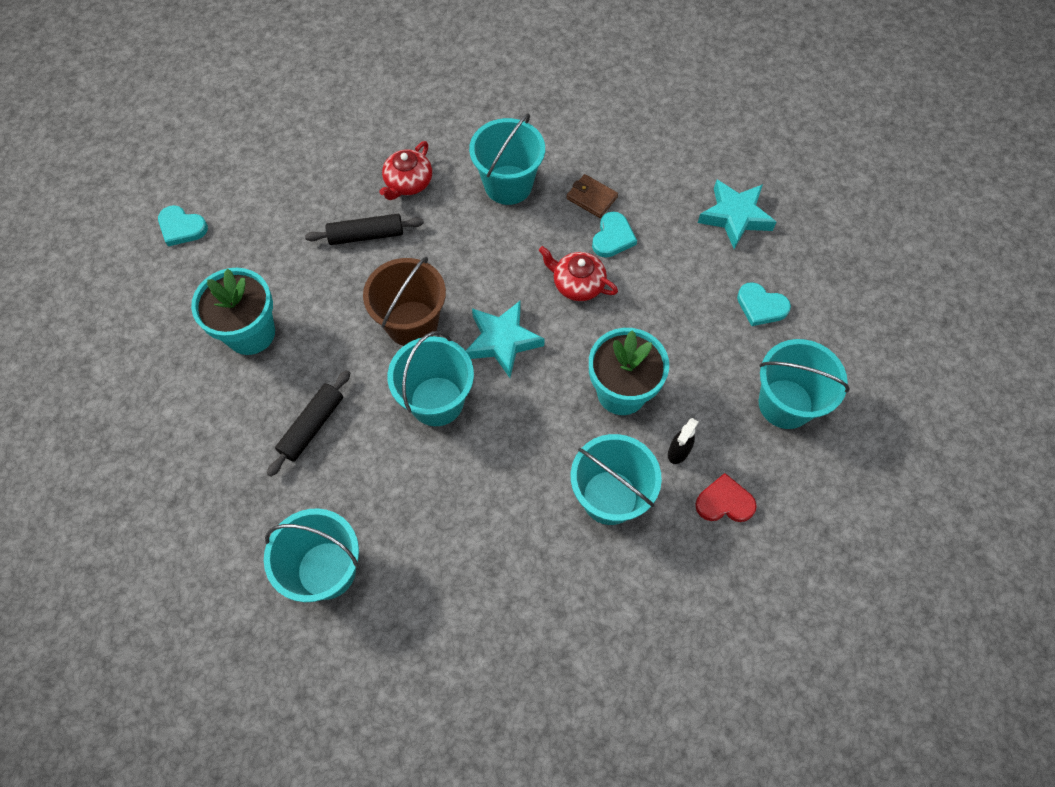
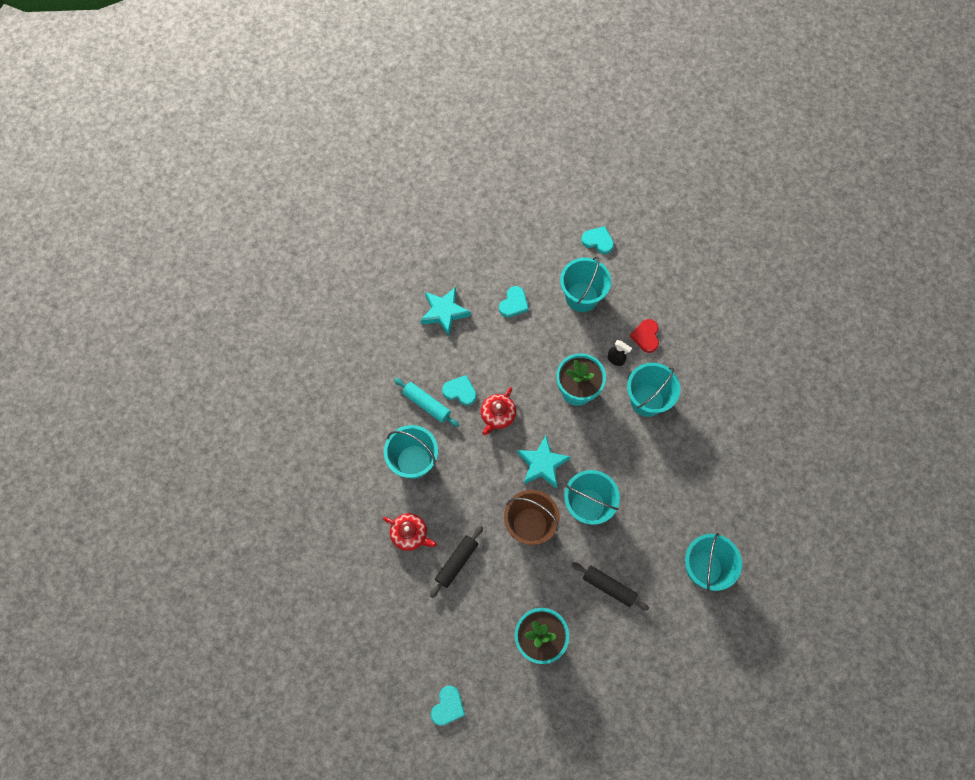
camera: 90 degrees left, 5 degrees up
black rolling pin [305,214,424,245] -> black rolling pin turned 45 degrees clockwise [430,526,483,598]
brown wallet [567,174,618,218] -> turquoise rolling pin [394,378,459,427]
none -> turquoise heart [581,226,614,254]

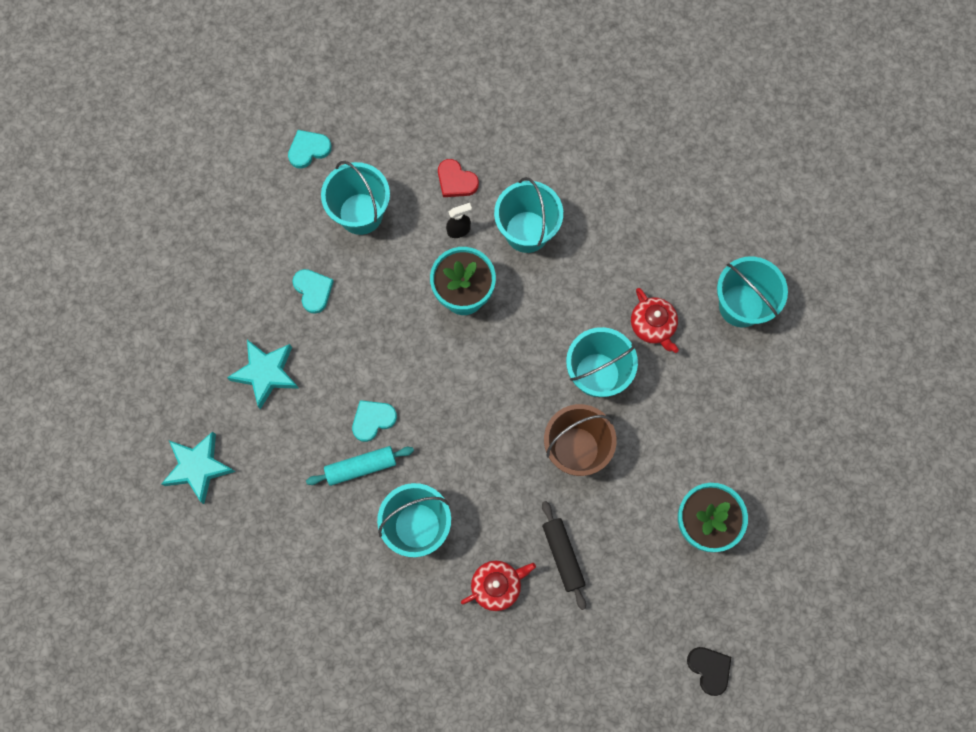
camera: 55 degrees left, 5 degrees up
turquoise heart [431,686,465,726] -> black heart [687,647,731,696]
red teapot [481,387,516,435] -> red teapot moved to [631,288,679,353]
turquoise star [517,436,570,489] -> turquoise star moved to [161,431,235,504]
black rolling pin [571,562,649,611] -> none

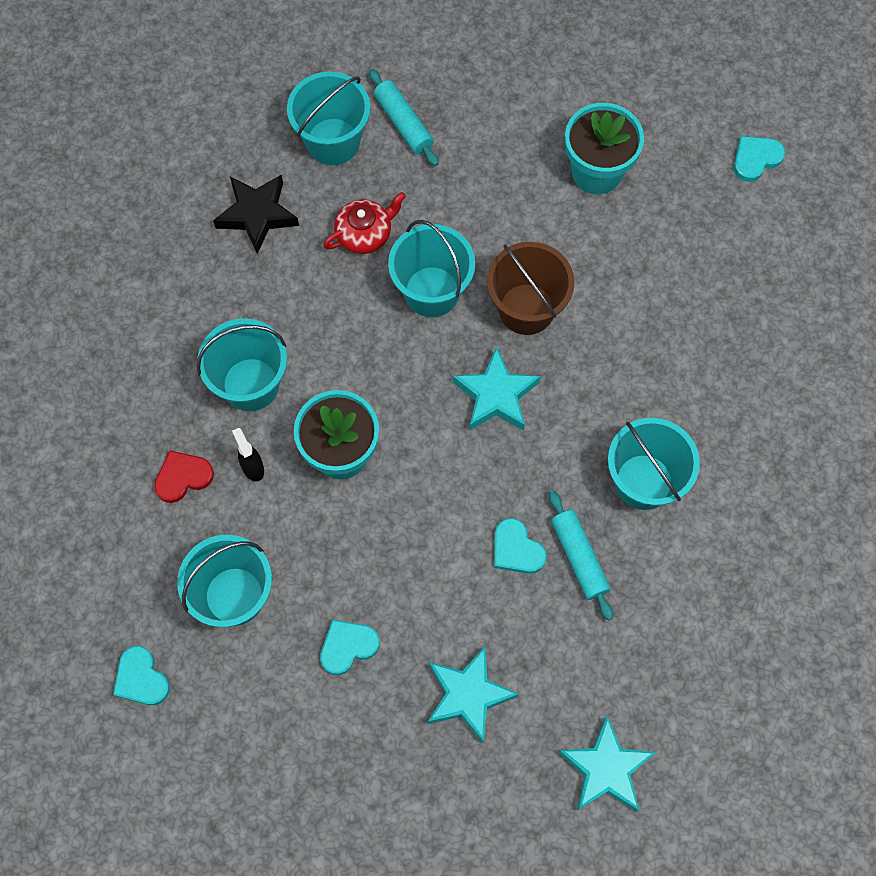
camera: 95 degrees left, 5 degrees down
red heart [438,159,479,197] -> red heart turned 150 degrees counterclockwise [154,451,214,503]
red teapot [461,561,536,611] -> none
black rolling pin [542,501,586,610] -> none
black heart [687,647,731,696] -> turquoise heart [734,136,785,182]
none -> black star [213,175,299,254]
none -> turquoise rolling pin [369,69,439,166]
none -> turquoise star [453,347,541,431]

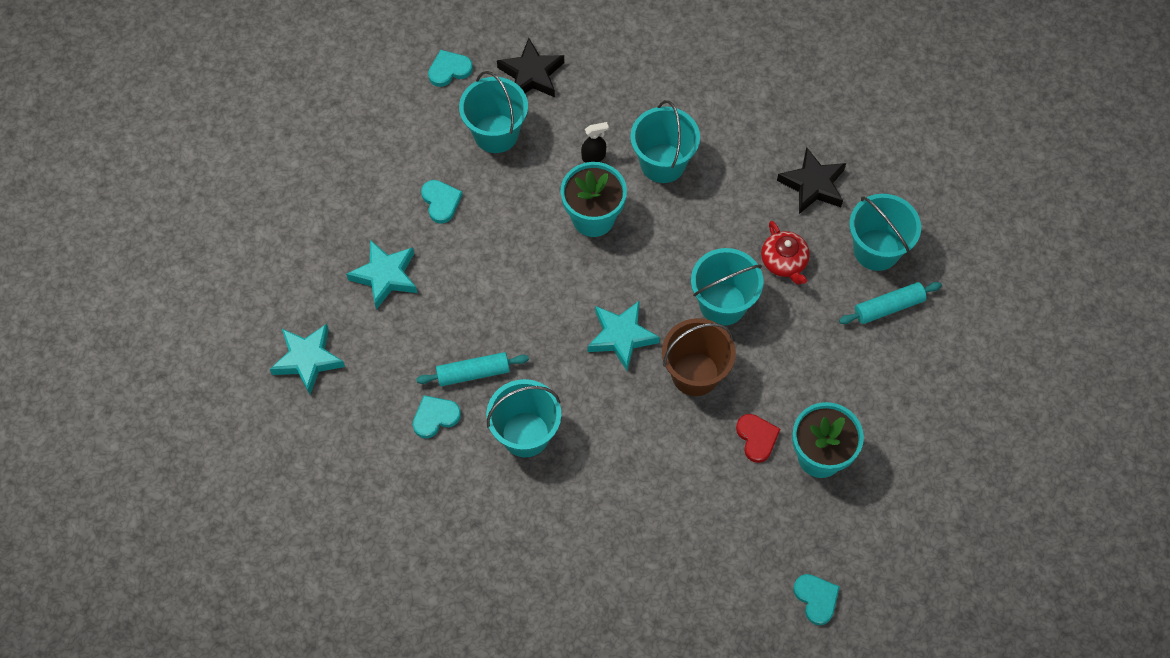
camera: 100 degrees right, 5 degrees down
red heart [154,451,214,503] -> red heart moved to [736,414,780,463]
turquoise heart [494,518,547,574] -> turquoise heart moved to [413,395,461,438]
none -> black star [497,38,564,97]

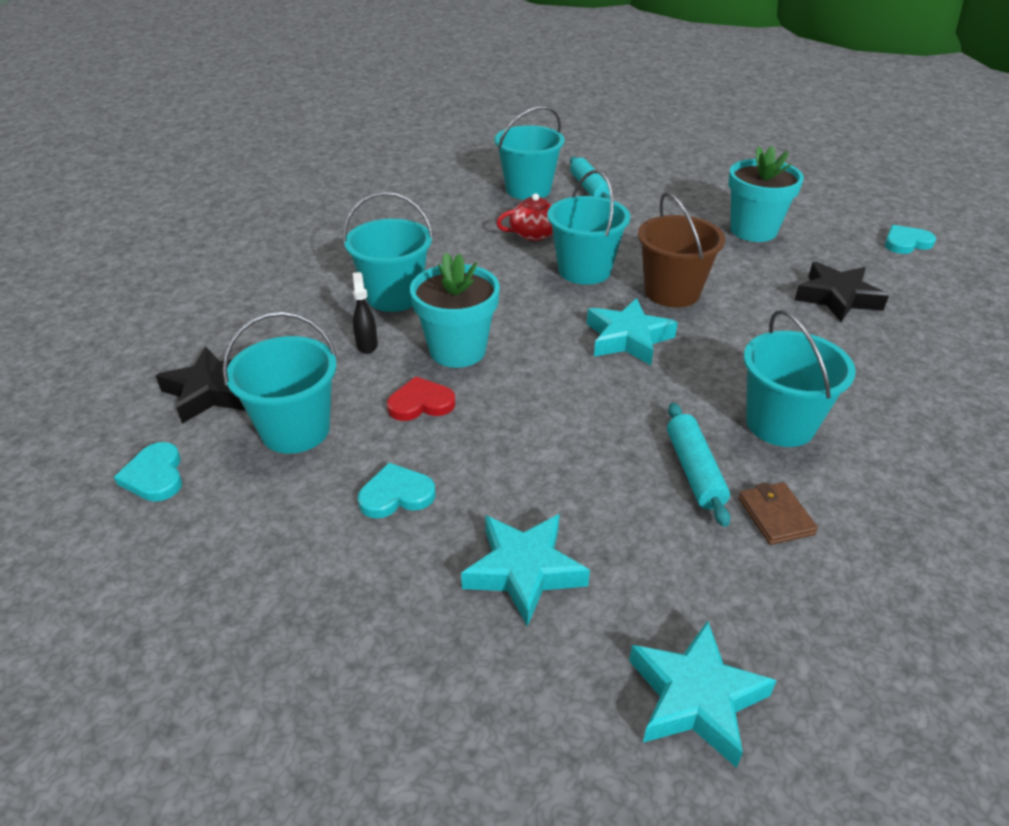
camera: 85 degrees left, 25 degrees down
turquoise heart [413,395,461,438] -> brown wallet [738,482,818,545]
red heart [736,414,780,463] -> red heart moved to [387,377,455,421]
black star [777,147,846,214] -> black star moved to [795,262,889,322]

